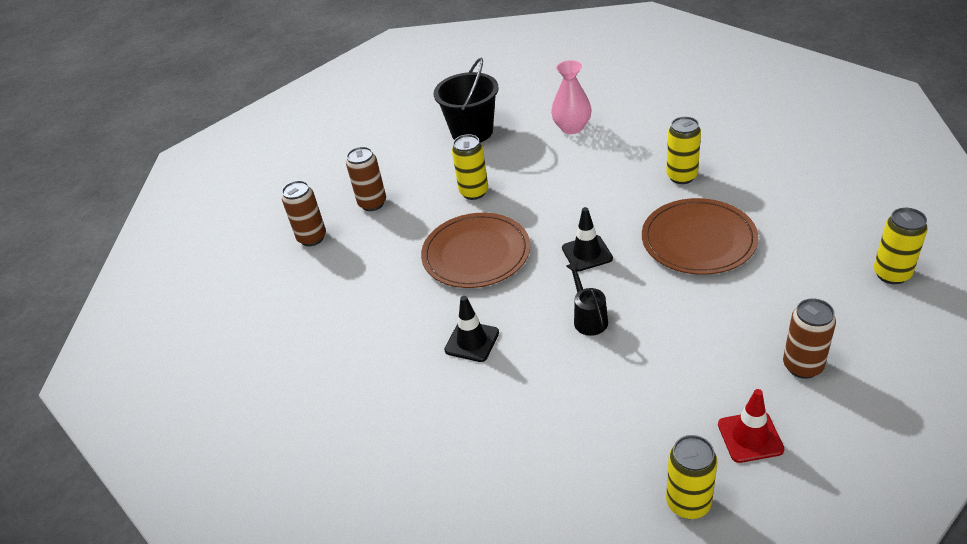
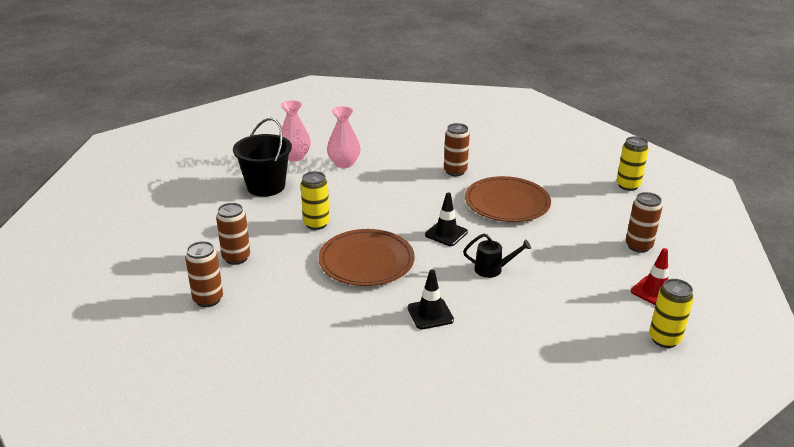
camera: 45 degrees left, 10 degrees down
black watering can [566,262,608,336] -> black watering can turned 150 degrees clockwise [463,234,531,278]
yellow can [666,116,701,184] -> brown can [444,123,470,176]
none -> pink vase [279,100,311,162]

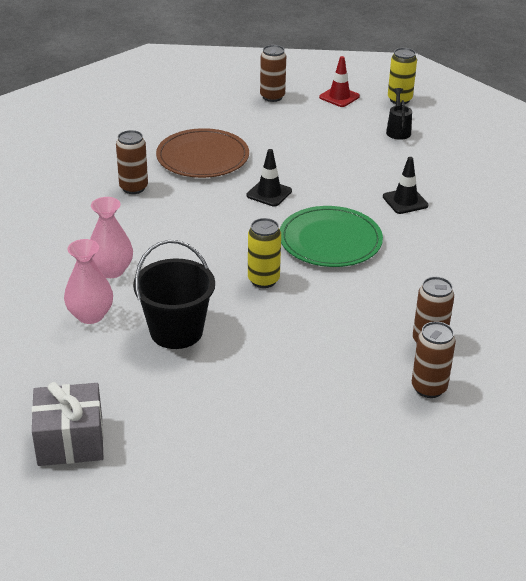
camera: 95 degrees left, 5 degrees up
brown can [216,203,250,265] -> brown can moved to [412,321,456,398]
brown plate [319,229,415,286] -> green plate [280,206,383,267]
black watering can [463,234,531,278] -> black watering can moved to [386,88,412,140]
yellow can [616,136,649,191] -> none
none -> grey gift [32,382,104,466]

